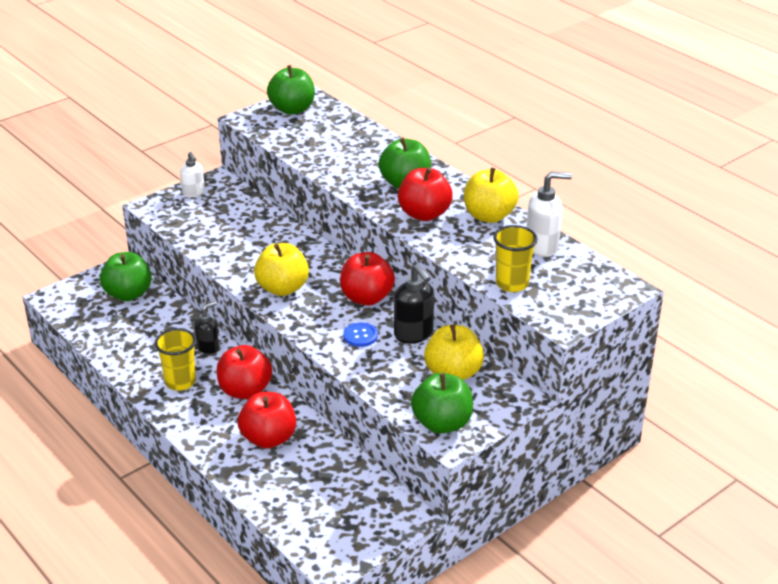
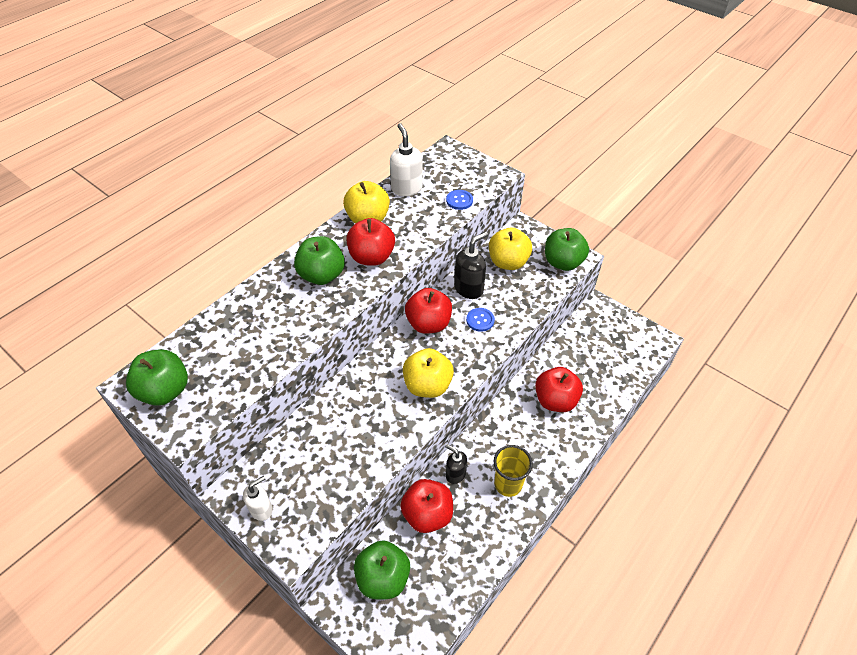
camera: 100 degrees left, 15 degrees up
red apple [217,345,272,399] -> red apple moved to [400,479,453,533]
yellow cup [493,225,538,292] -> blue button [446,190,473,210]

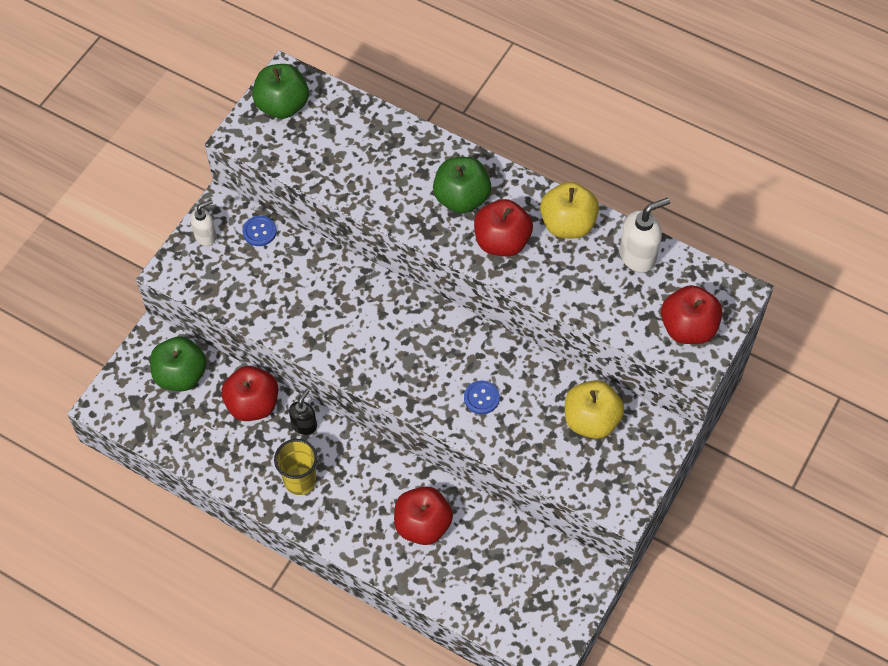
camera: 80 degrees right, 10 degrees up
white soap dispenser [243,476,273,521] -> white soap dispenser turned 75 degrees counterclockwise [190,200,217,246]
yellow apple [403,348,454,398] -> none
red apple [405,288,452,334] -> red apple moved to [661,285,722,344]
blue button [446,190,473,210] -> blue button moved to [242,216,277,246]
black soap dispenser [454,232,488,299] -> none
green apple [545,228,589,271] -> none

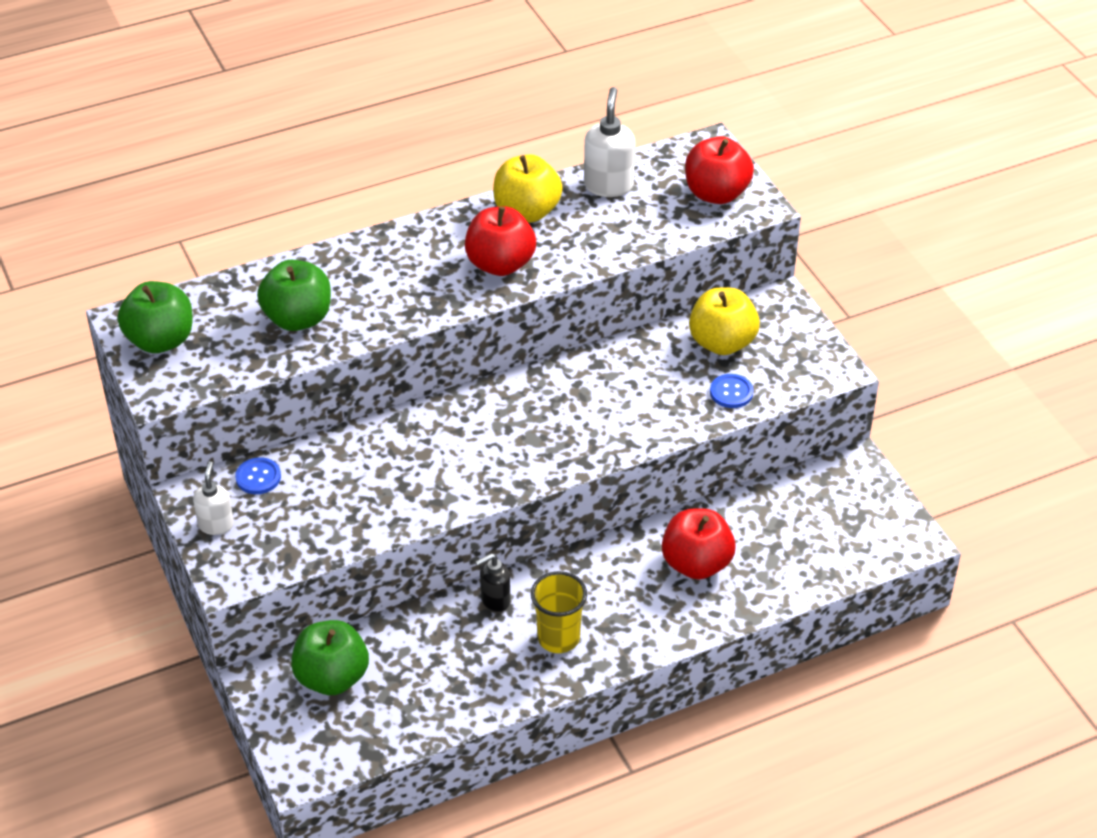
camera: 55 degrees left, 15 degrees down
red apple [221,366,278,421] -> none
black soap dispenser [289,389,317,435] -> black soap dispenser turned 90 degrees counterclockwise [475,553,510,612]
green apple [433,157,491,213] -> green apple moved to [257,260,331,331]
blue button [464,381,500,414] -> blue button moved to [710,374,754,408]

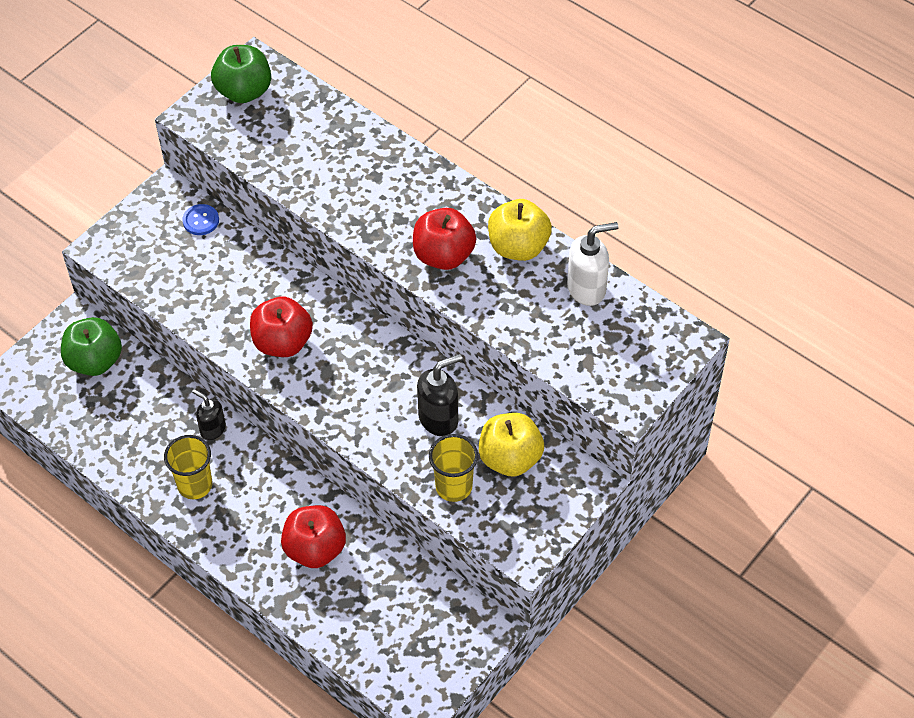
camera: 65 degrees right, 10 degrees up
white soap dispenser [193,461,234,535] -> none
green apple [257,260,331,331] -> none
red apple [685,137,754,204] -> red apple moved to [250,297,313,357]
blue button [710,374,754,408] -> yellow cup [429,434,478,502]
none -> black soap dispenser [417,354,462,436]

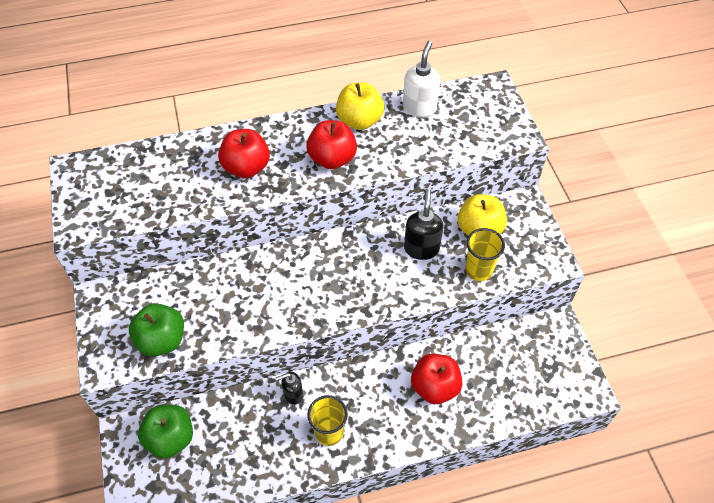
camera: 55 degrees left, 0 degrees up
blue button [182,204,219,235] -> none
green apple [211,45,271,103] -> green apple moved to [129,303,184,356]
red apple [250,297,313,357] -> red apple moved to [218,129,270,178]

